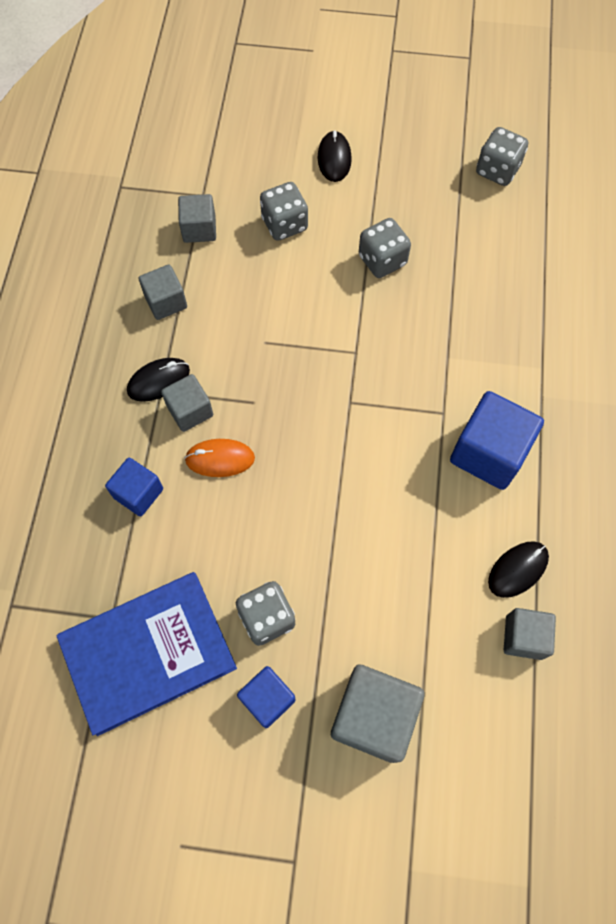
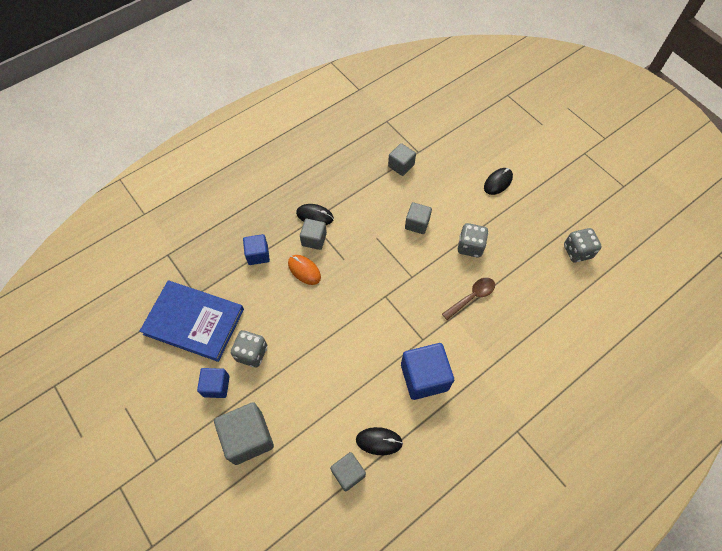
camera: 45 degrees right, 5 degrees down
grey cube [139,265,187,320] -> grey cube moved to [405,202,432,234]
grey dice [260,182,308,241] -> none
none -> brown spoon [442,278,495,320]

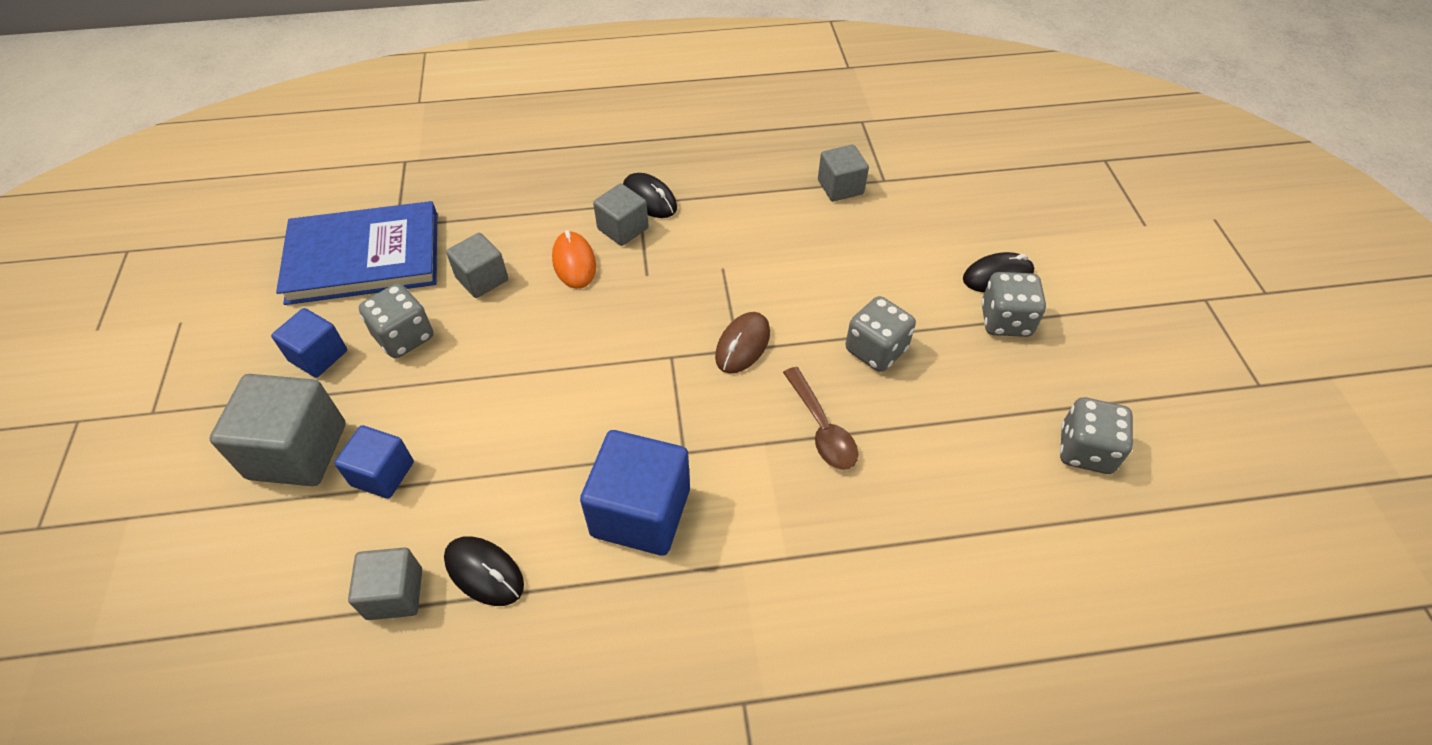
camera: 30 degrees right, 10 degrees down
blue book [139,281,244,362] -> blue book turned 60 degrees counterclockwise [276,201,437,305]
blue cube [243,234,270,265] -> blue cube moved to [334,425,414,499]
grey cube [405,202,432,234] -> grey cube moved to [446,233,508,298]
brown spoon [442,278,495,320] -> brown spoon turned 75 degrees clockwise [783,367,858,470]
none -> brown mouse [715,312,770,373]
none -> grey dice [981,272,1046,337]

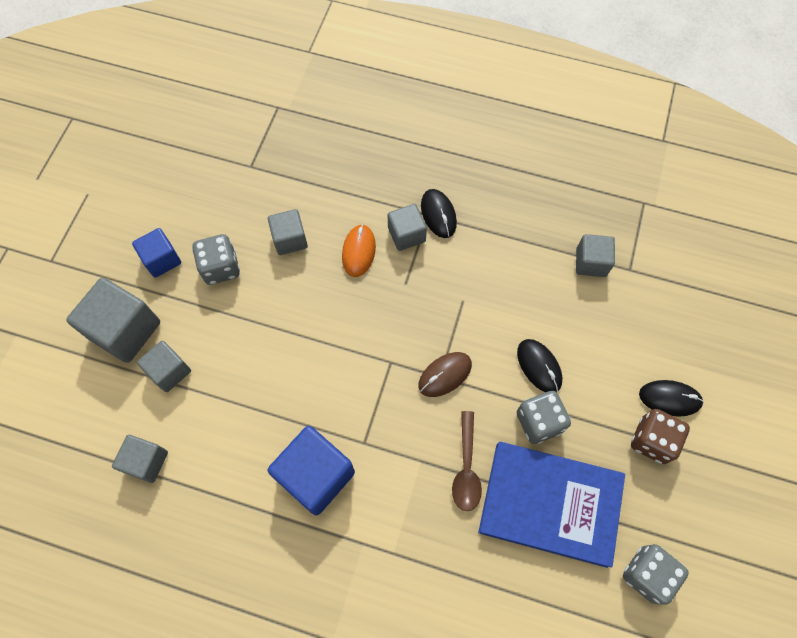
camera: 25 degrees right, 15 degrees up
blue book [276,201,437,305] -> blue book moved to [478,442,625,568]
blue cube [334,425,414,499] -> grey cube [137,341,191,392]
black mouse [444,536,524,606] -> black mouse moved to [517,339,562,392]
grey dice [981,272,1046,337] -> brown dice [631,409,690,464]

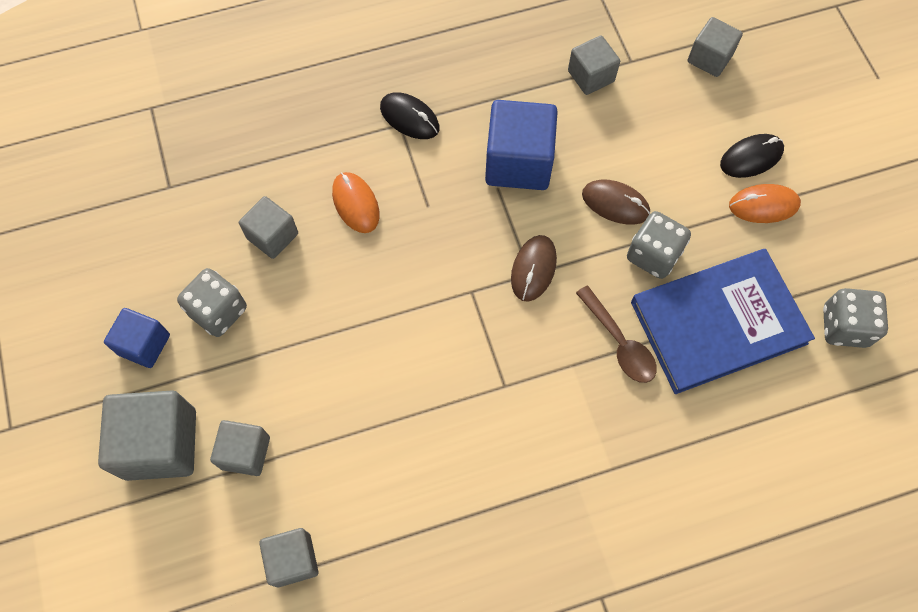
camera: 35 degrees left, 0 degrees up
blue cube [268,426,355,516] -> blue cube moved to [485,100,558,190]
grey cube [388,204,427,251] -> grey cube moved to [688,17,743,77]
black mouse [517,339,562,392] -> brown mouse [582,180,650,225]
brown dice [631,409,690,464] -> orange mouse [729,184,801,223]

